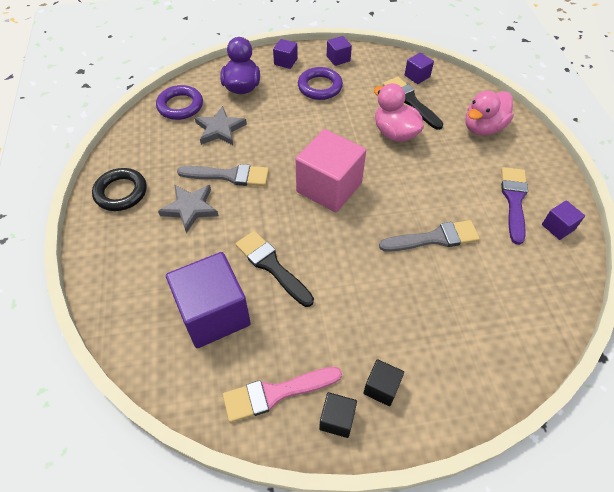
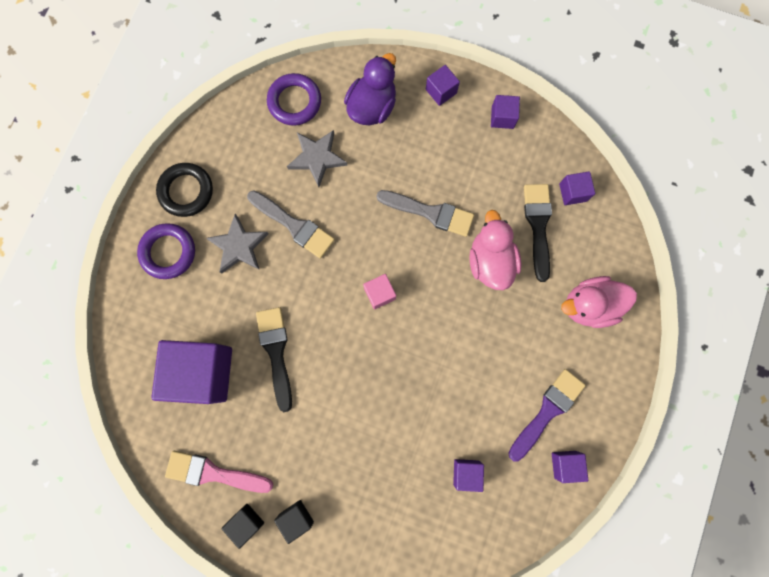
camera: 30 degrees right, 25 degrees up
pink cube [296,129,366,212] -> pink cube [363,274,396,309], size x0.46
purple ring [298,67,343,100] -> purple ring moved to [137,223,195,279]
grey brush [379,220,480,252] -> grey brush moved to [376,190,474,237]
none -> purple cube [453,459,484,492]

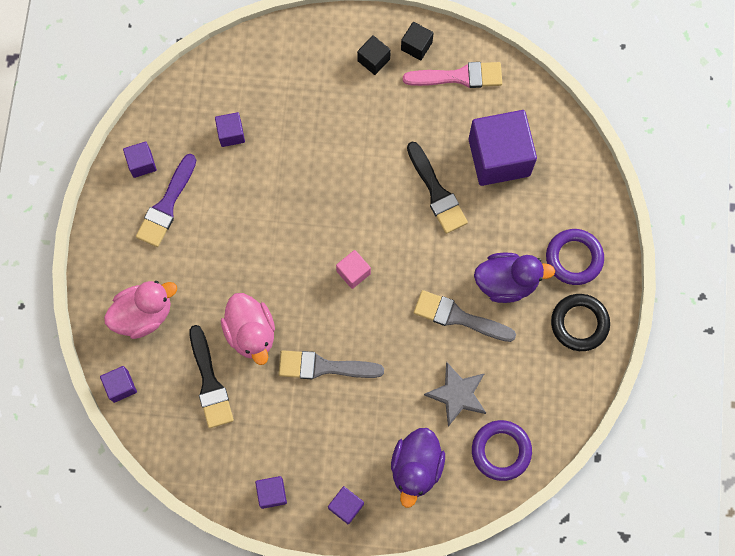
camera: 165 degrees right, 5 degrees down
grey star [206,214,269,274] -> purple duck [474,253,555,303]
purple cube [559,171,595,205] -> purple cube moved to [100,366,137,403]

